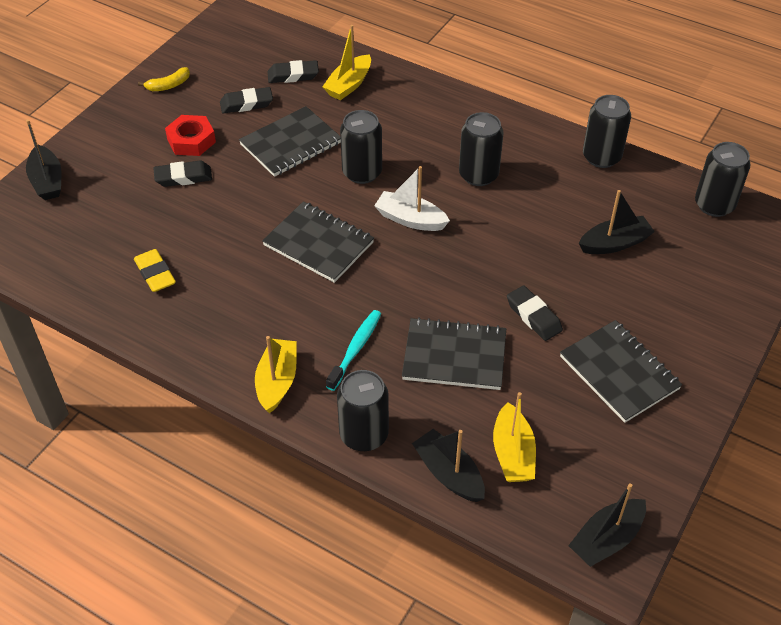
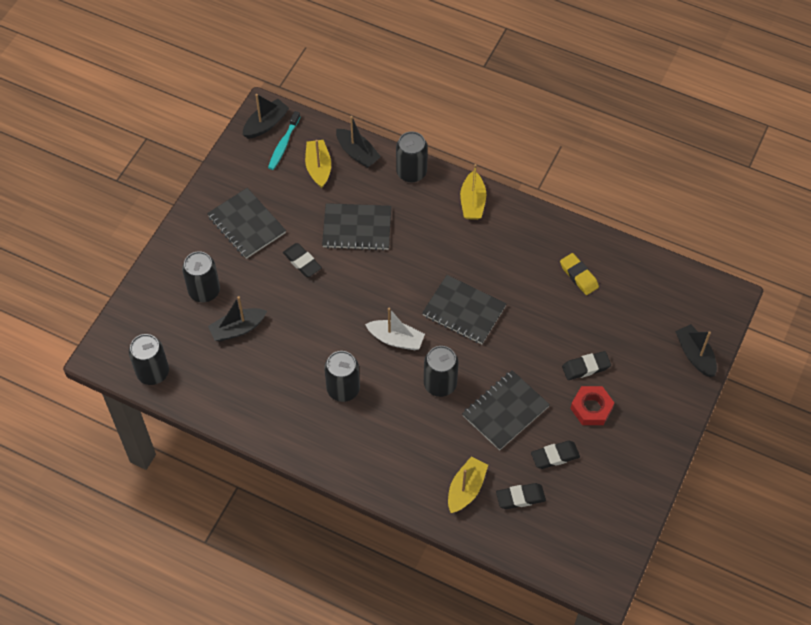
camera: 175 degrees right, 10 degrees up
yellow banana [138,67,190,91] -> none
turquoise toothbrush [326,310,381,391] -> turquoise toothbrush moved to [268,111,300,170]
black can [583,95,631,168] -> black can moved to [182,251,220,302]

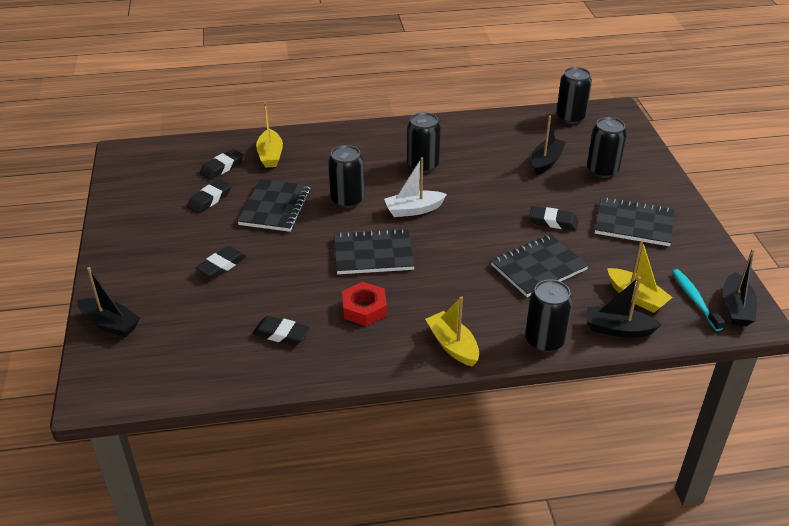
camera: 145 degrees right, 20 degrees down
yellow eraser [560,253,599,295] -> black eraser [253,316,310,345]
red nut [570,386,614,425] -> red nut moved to [342,282,387,326]

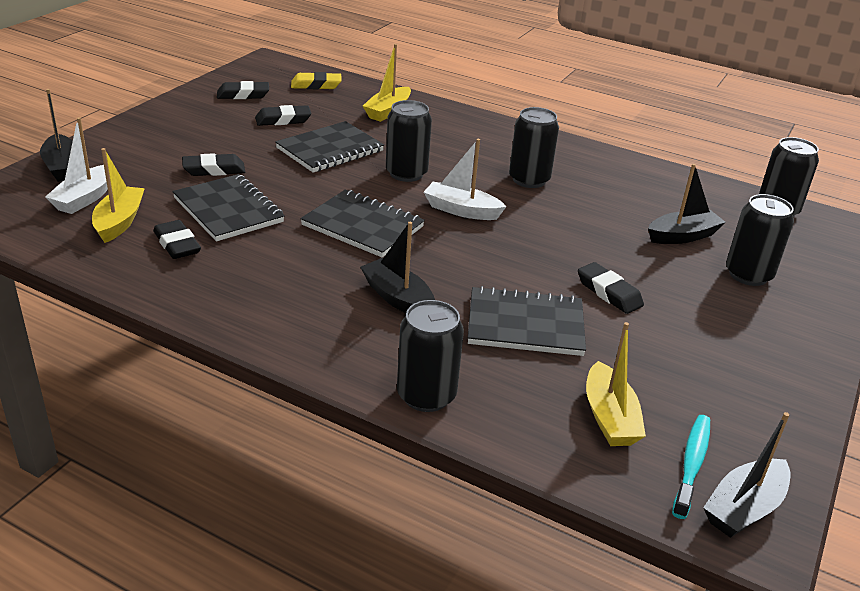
camera: 35 degrees right, 5 degrees down
black eraser [200,149,244,180] -> black eraser moved to [217,81,269,99]
red nut [342,282,387,326] -> none
yellow boat [425,296,479,367] -> yellow boat moved to [92,148,145,243]
black boat [587,276,662,338] -> black boat moved to [360,222,435,313]
black notebook [595,197,674,246] -> black notebook moved to [173,174,285,241]
none -> white boat [45,117,108,214]
none -> yellow eraser [291,72,342,89]

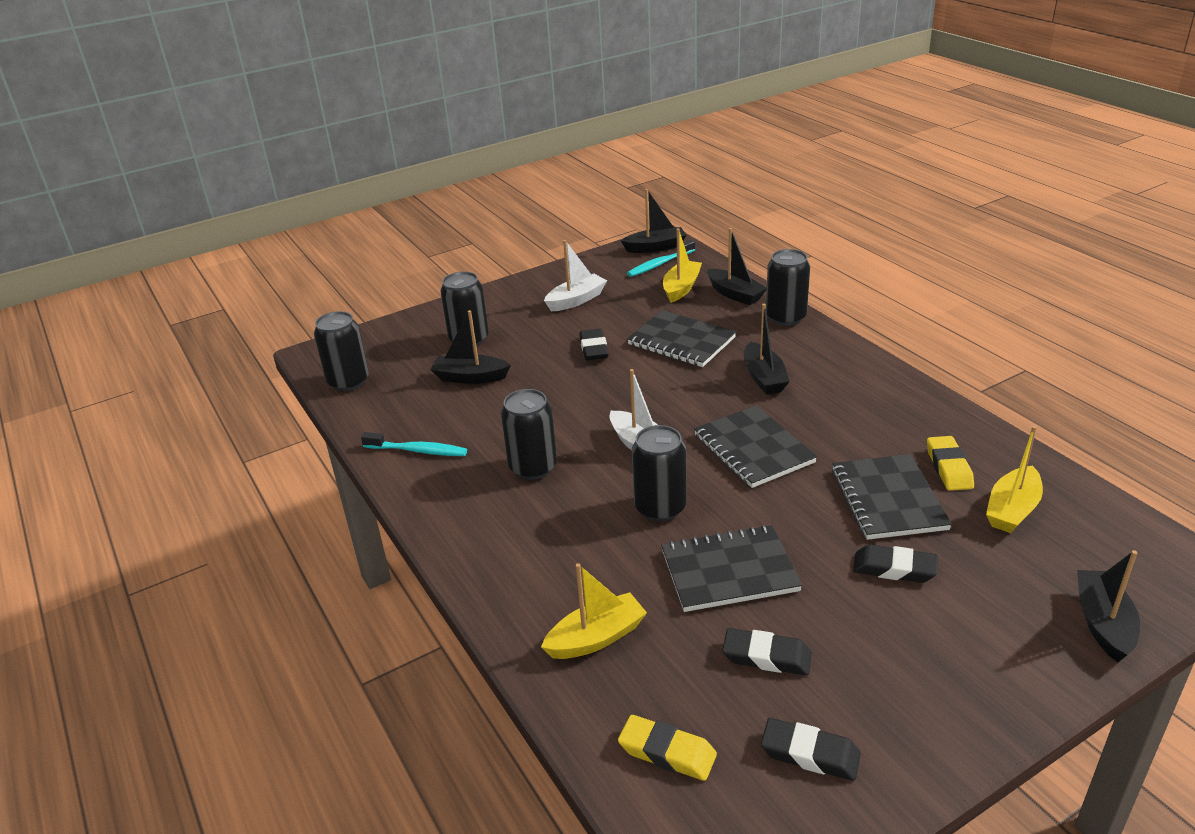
camera: 145 degrees left, 0 degrees up
white boat [45,117,108,214] -> white boat moved to [544,240,607,311]
black eraser [153,220,201,259] -> yellow eraser [927,436,974,491]
none -> turquoise toothbrush [361,432,467,456]
none -> black boat [707,228,767,305]

